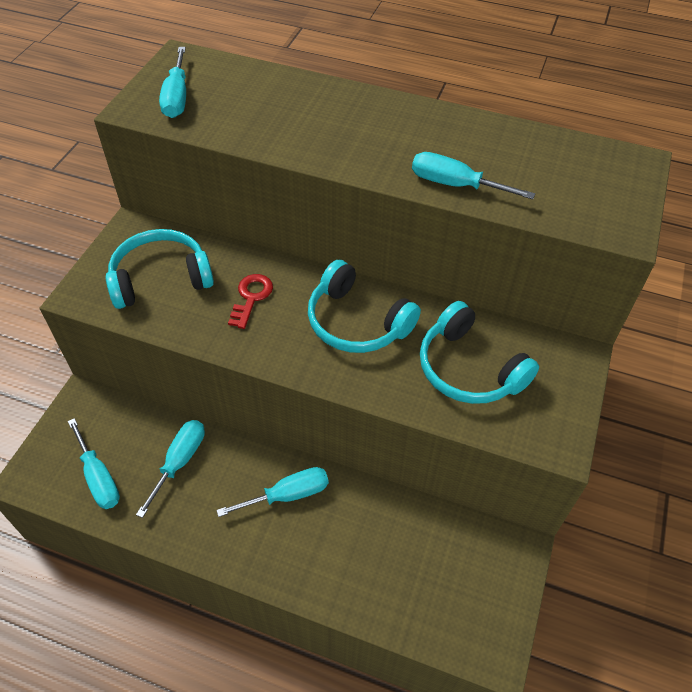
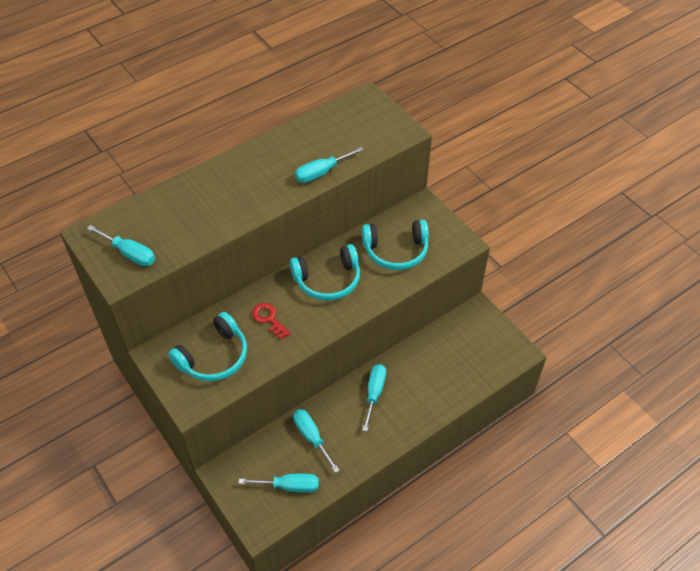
camera: 55 degrees left, 0 degrees up
turquoise headphones [105,229,214,309] -> turquoise headphones turned 150 degrees counterclockwise [168,312,247,381]

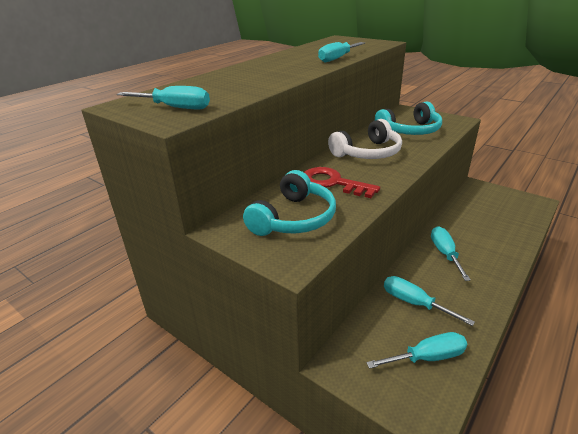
camera: 15 degrees left, 20 degrees down
red key [252,303,290,340] -> red key [304,167,380,198], size x1.52
turquoise headphones [290,244,360,301] -> white headphones [328,119,402,159]

